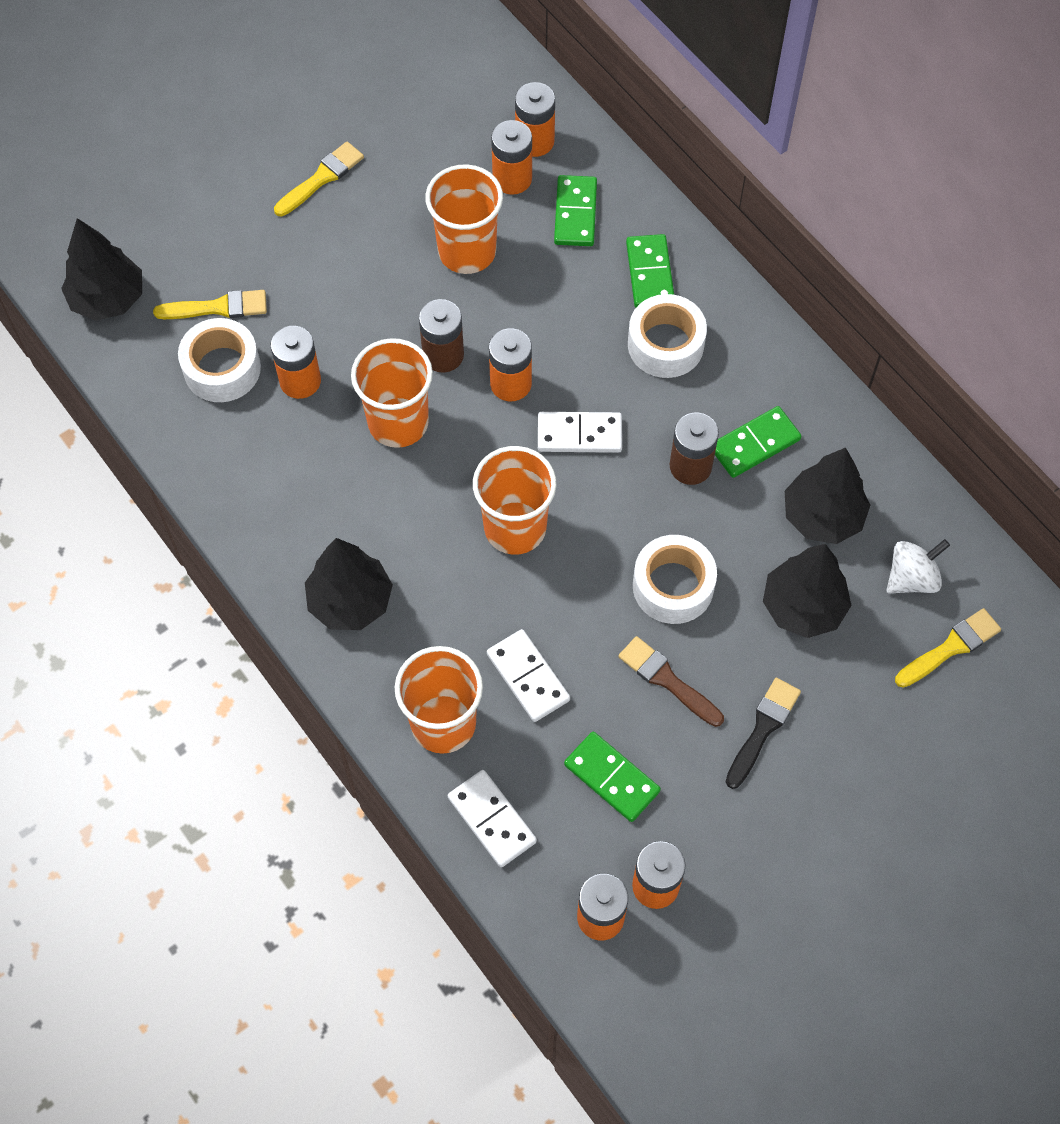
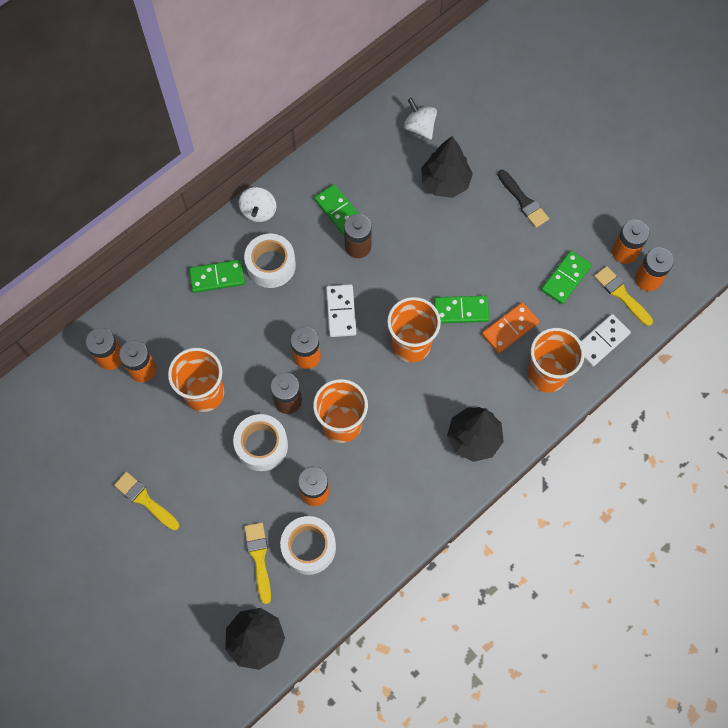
camera: 95 degrees left, 5 degrees up
white domino [487,629,570,722] -> orange domino [482,302,539,353]
green domino [554,175,597,246] -> green domino moved to [434,296,489,323]
brown brush [618,636,724,727] -> none
white tape [633,535,717,624] -> white tape moved to [233,414,288,471]
black brush [726,678,801,789] -> black brush turned 150 degrees counterclockwise [498,170,549,228]
black tree [785,448,870,544] -> none
yellow brush [895,608,1001,688] -> yellow brush moved to [594,266,653,326]
none -> white spinning top [239,187,276,222]

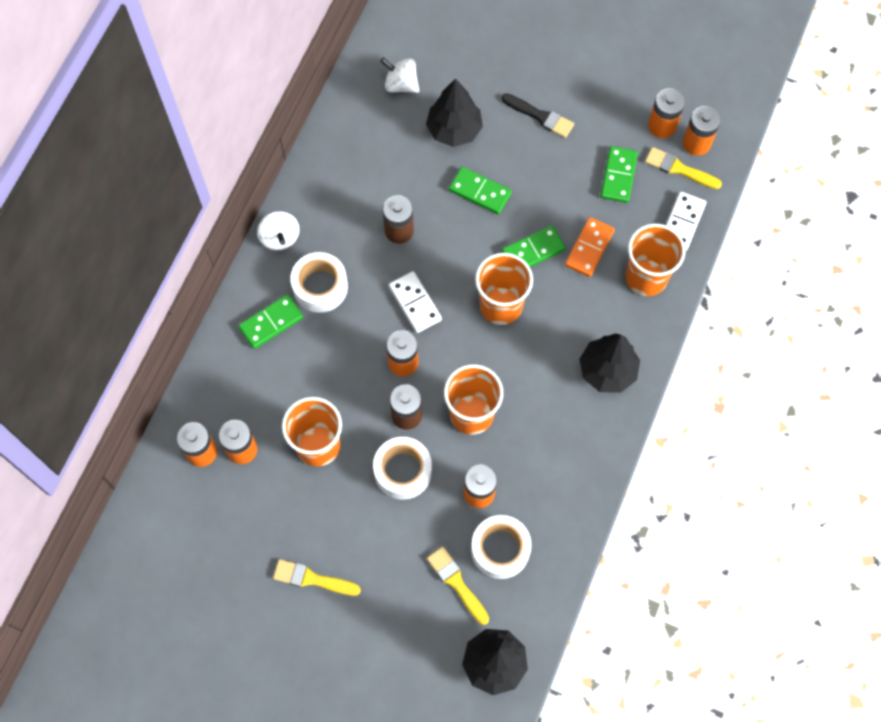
camera: 25 degrees left, 0 degrees up
green domino [314,184,359,235] -> green domino moved to [449,167,512,215]

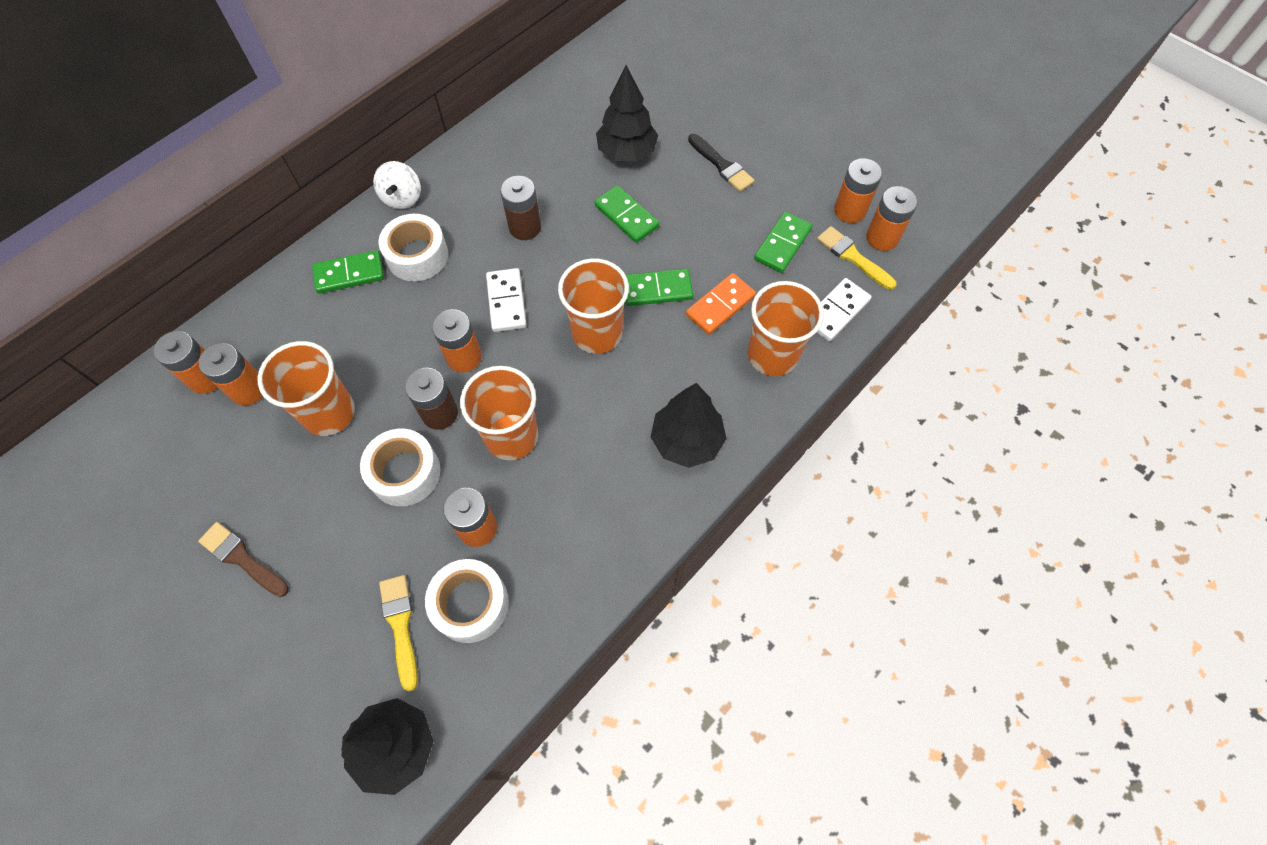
camera: 20 degrees right, 5 degrees down
yellow brush [273,559,361,596] -> brown brush [198,522,289,597]
white spinning top [380,57,419,93] -> none

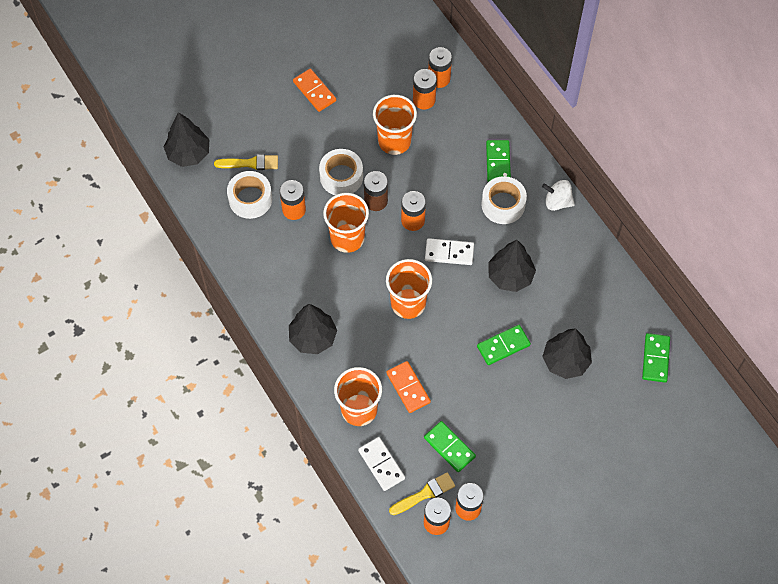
camera: 105 degrees right, 0 degrees up
brown brush [198,522,289,597] -> orange domino [293,69,336,112]
brown battery [500,176,541,240] -> black tree [488,240,536,292]
green domino [625,269,693,306] -> green domino moved to [642,333,670,383]
black brush [688,134,755,192] -> none

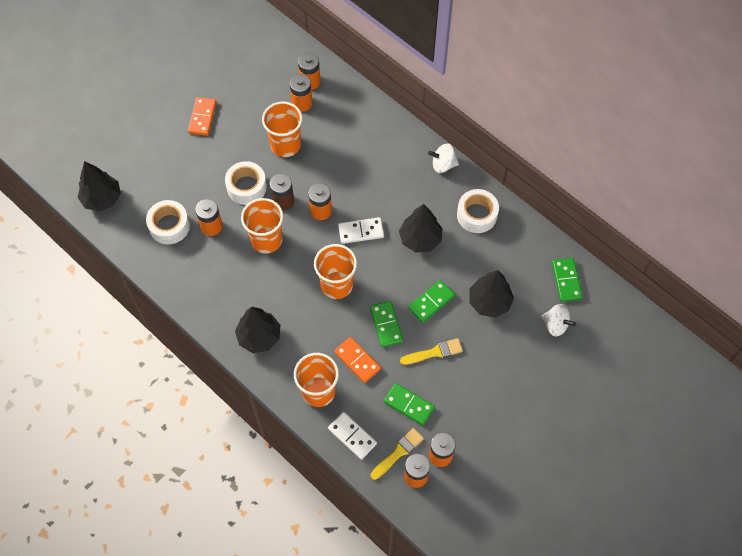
camera: 15 degrees left, 0 degrees up
yellow brush [214,155,278,170] -> yellow brush moved to [400,338,463,365]
orange domino [293,69,336,112] -> orange domino turned 60 degrees clockwise [188,97,216,136]
white tape [481,176,527,224] -> white tape moved to [457,189,499,233]
green domino [486,140,511,182] -> green domino moved to [370,301,403,347]
none -> white spinning top [541,304,576,336]

